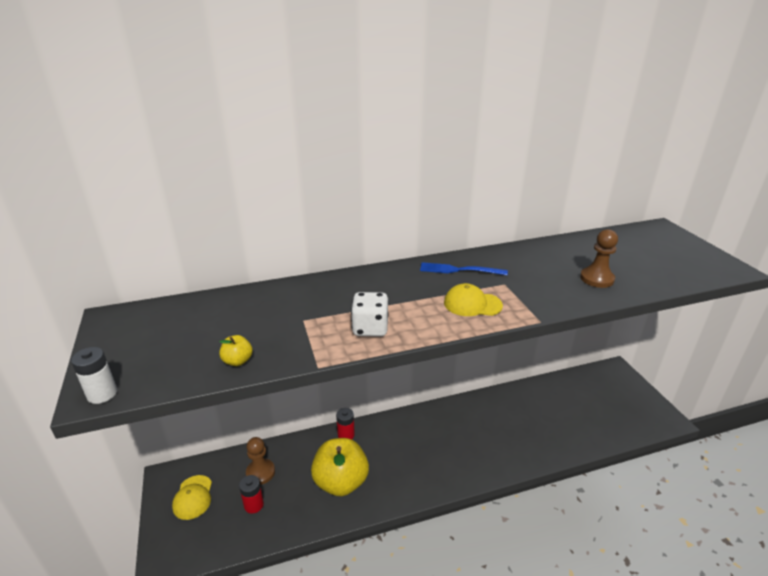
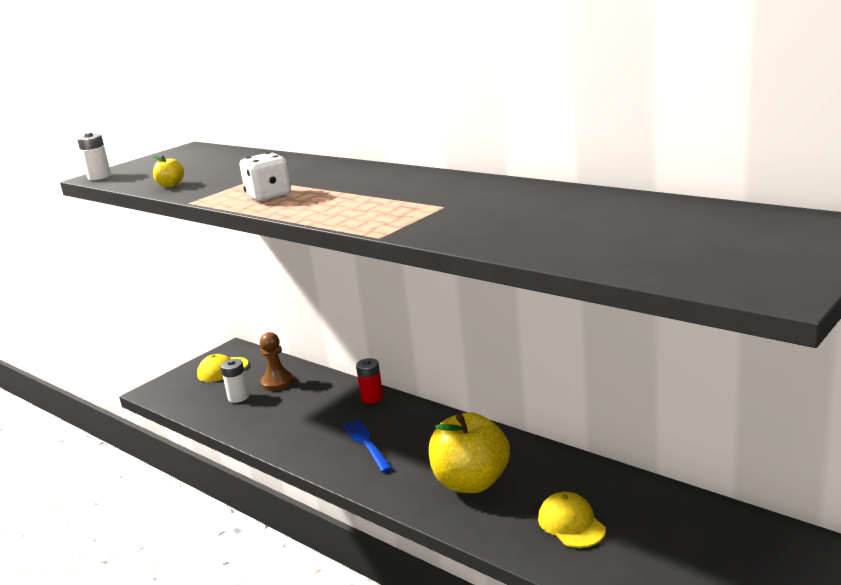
camera: 60 degrees right, 10 degrees down
red battery [239,475,264,514] -> white battery [221,359,249,403]
yellow apple [311,438,369,496] -> yellow apple moved to [429,412,510,493]
blue fork [420,262,508,275] -> blue fork moved to [343,419,392,472]
yellow cap [444,283,503,316] -> yellow cap moved to [538,492,606,548]
brown pawn [580,229,618,288] -> none

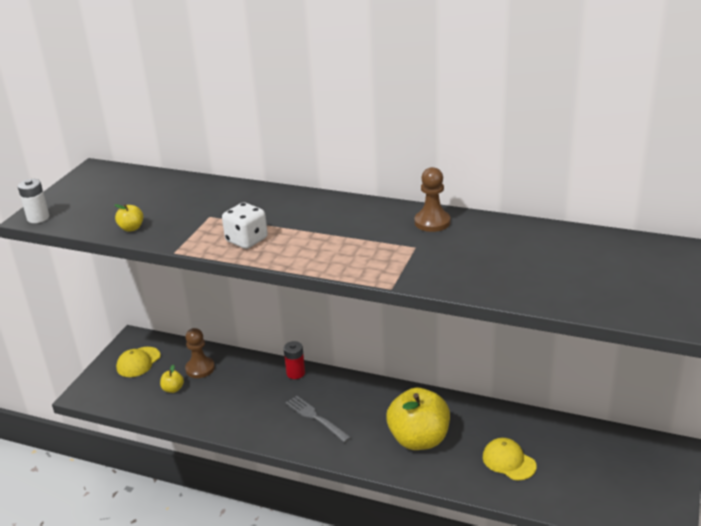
camera: 20 degrees left, 10 degrees up
white battery [221,359,249,403] -> yellow apple [160,365,184,393]
blue fork [343,419,392,472] -> grey fork [286,396,351,442]
none -> brown pawn [415,167,451,232]

